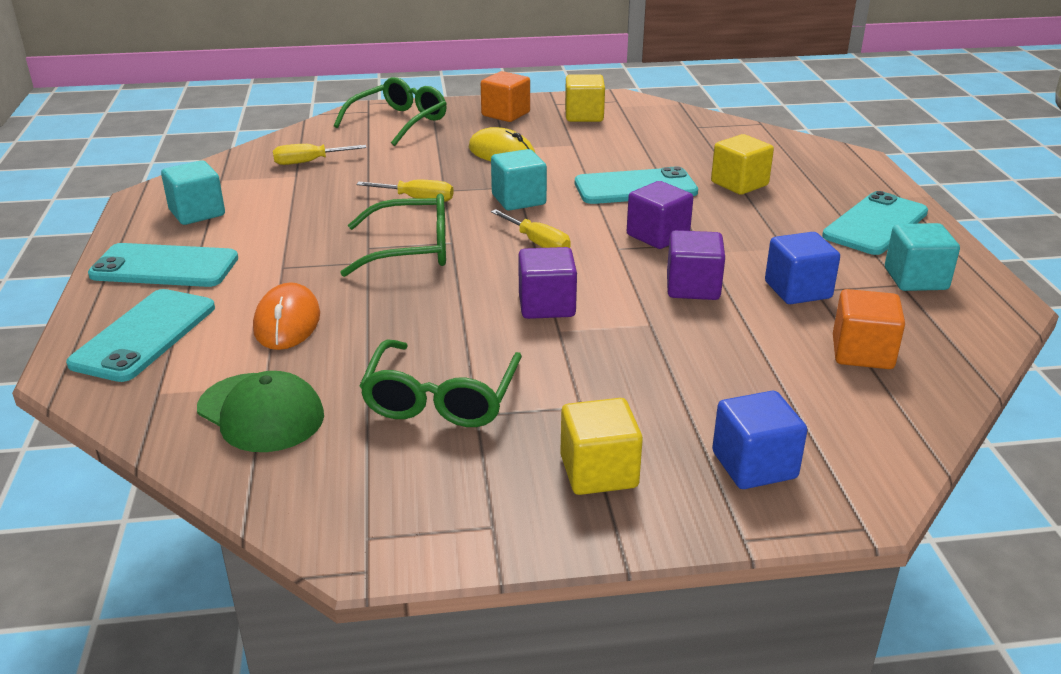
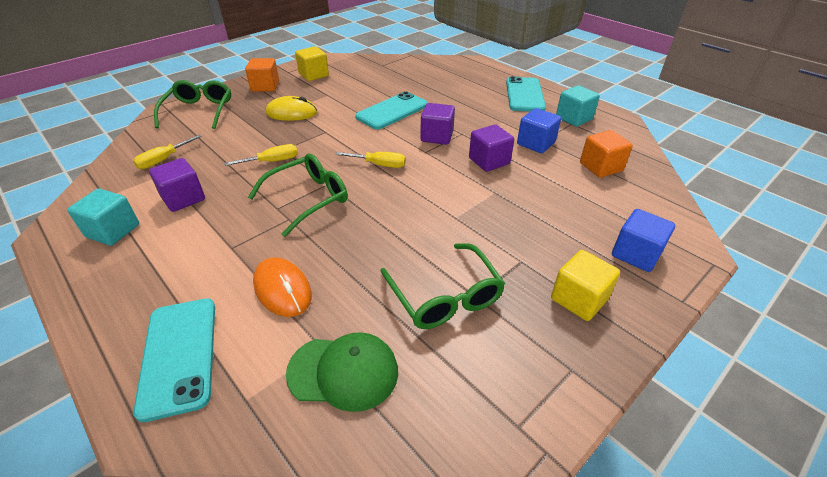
camera: 35 degrees left, 10 degrees up
turquoise phone [88,243,238,287] -> none
turquoise cube [491,149,547,211] -> none
purple cube [518,247,577,319] -> purple cube moved to [149,158,205,212]
yellow cube [711,134,774,195] -> none

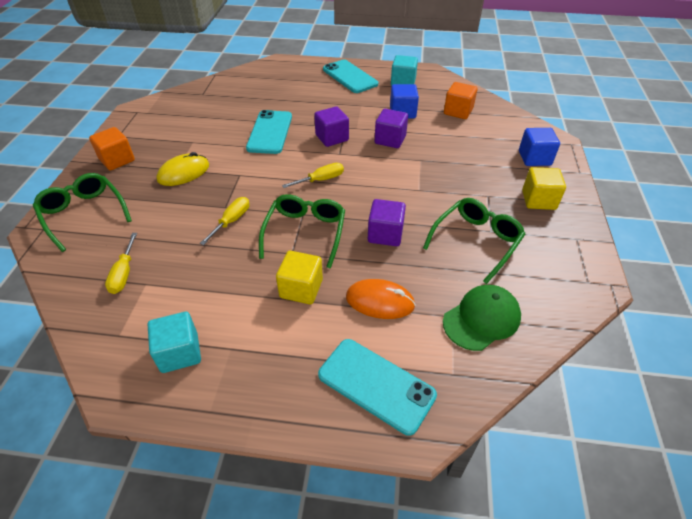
camera: 40 degrees left, 5 degrees up
purple cube [149,158,205,212] -> purple cube moved to [368,199,406,246]
yellow cube [295,46,329,81] -> yellow cube moved to [276,251,323,304]
green glasses [381,243,505,329] -> green glasses turned 75 degrees counterclockwise [423,198,525,284]

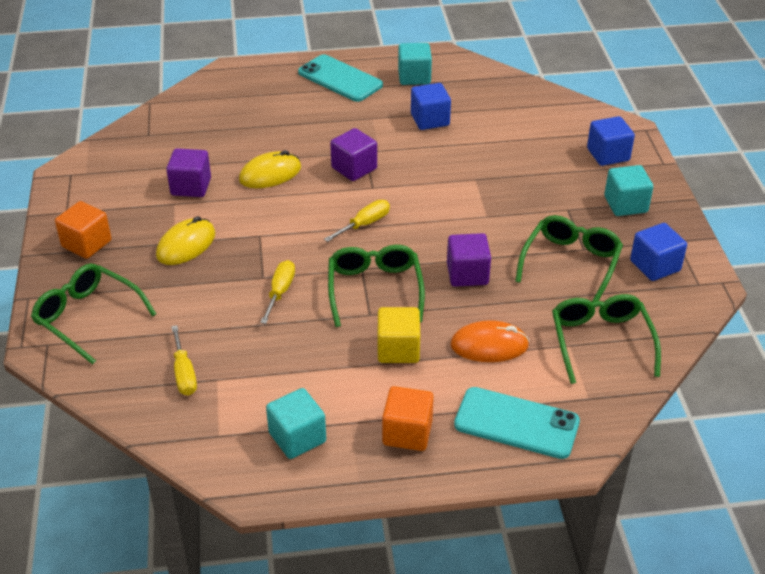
camera: 15 degrees left, 5 degrees down
turquoise phone [246,110,292,154] -> yellow mouse [239,150,301,188]
purple cube [375,109,408,148] -> purple cube moved to [166,148,211,197]
green cap [443,285,521,351] -> green glasses [552,294,661,384]
orange cube [444,82,478,119] -> orange cube moved to [382,386,434,451]
yellow cube [522,167,566,210] -> turquoise cube [604,165,653,216]
none -> blue cube [630,223,687,281]

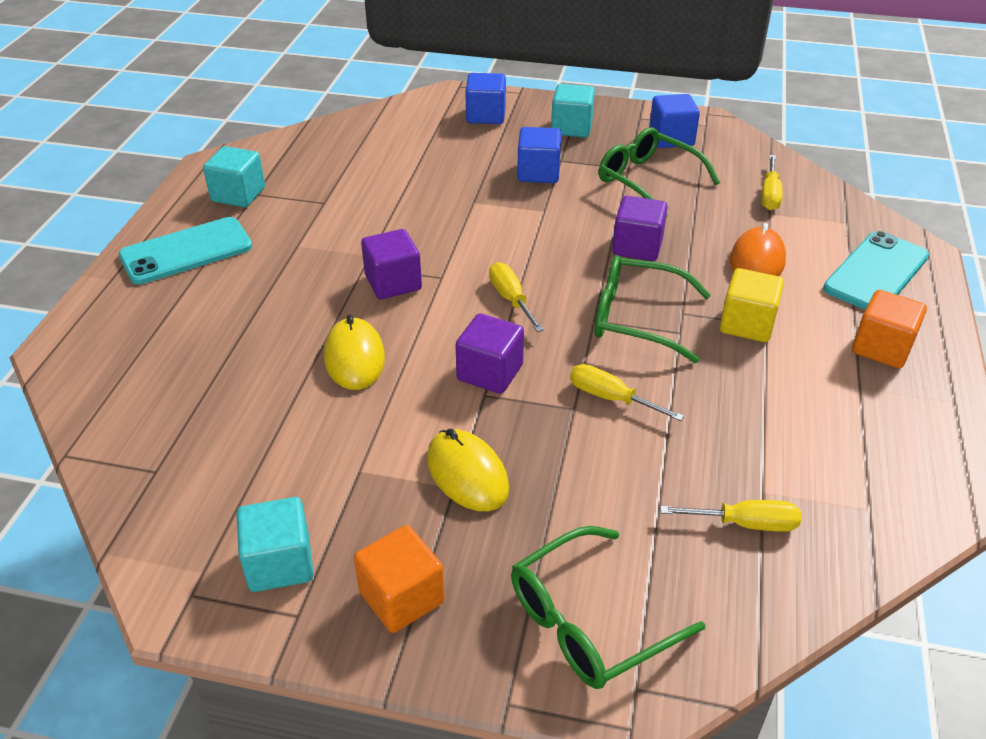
camera: 70 degrees left, 0 degrees up
purple cube [166,148,211,197] -> purple cube moved to [455,313,524,394]
turquoise cube [266,388,326,459] -> turquoise cube moved to [237,497,314,592]
blue cube [411,83,451,130] -> blue cube moved to [517,127,561,183]
green glasses [552,294,661,384] -> yellow screwdriver [761,155,783,210]

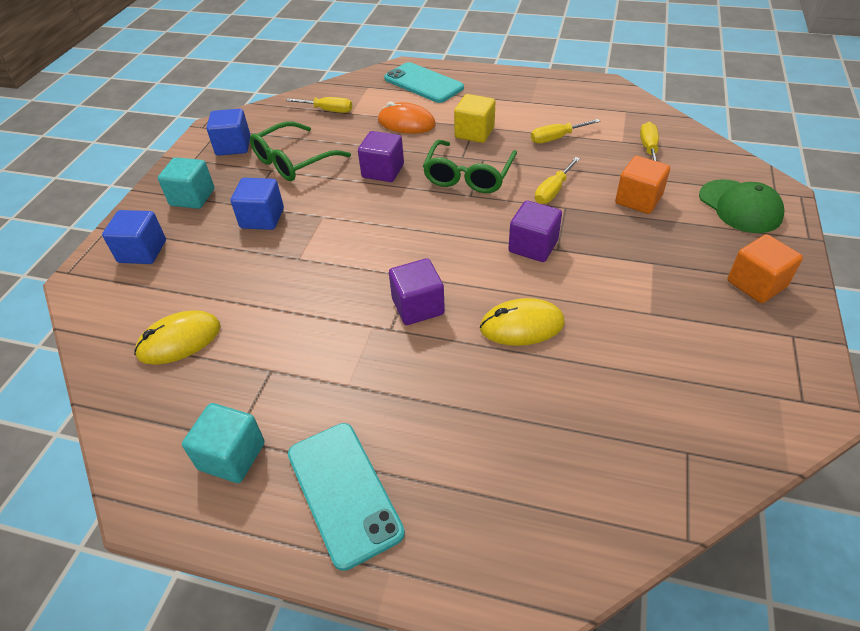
camera: 85 degrees left, 5 degrees up
turquoise cube [237,497,314,592] -> none
yellow mouse [427,429,509,511] -> yellow mouse moved to [134,310,221,365]
yellow screwdriver [489,262,544,332] -> yellow screwdriver moved to [531,119,600,143]
green glasses [511,526,706,689] -> green cap [699,179,784,233]
orange cube [852,290,927,368] -> orange cube moved to [615,156,670,214]

